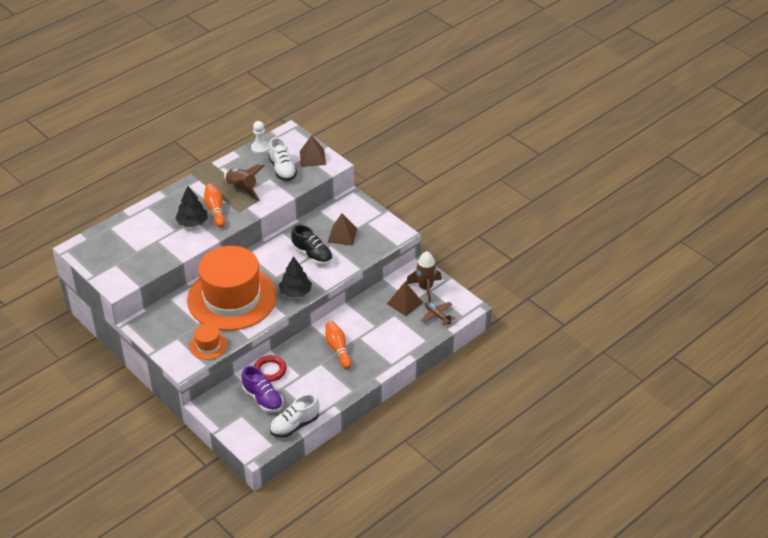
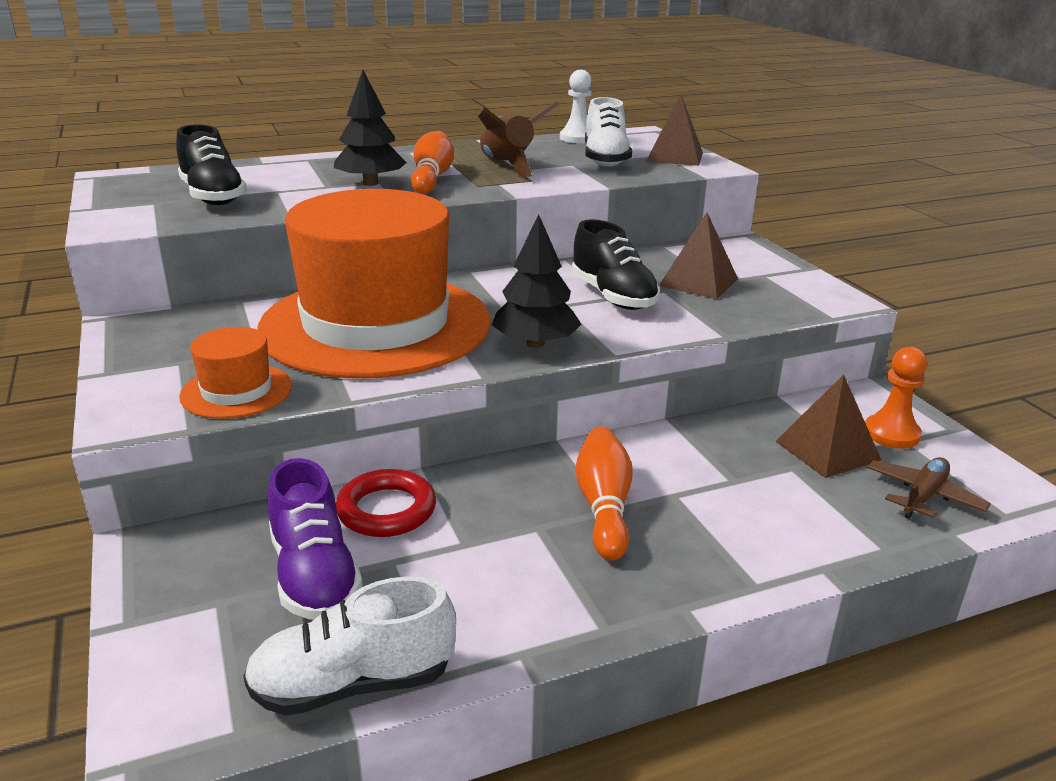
camera: 20 degrees right, 15 degrees down
brown rocket [406,251,442,302] -> orange pawn [865,347,927,449]
brown plane [421,302,455,325] -> brown plane turned 60 degrees clockwise [867,457,991,519]
none -> black shoe [176,124,247,205]

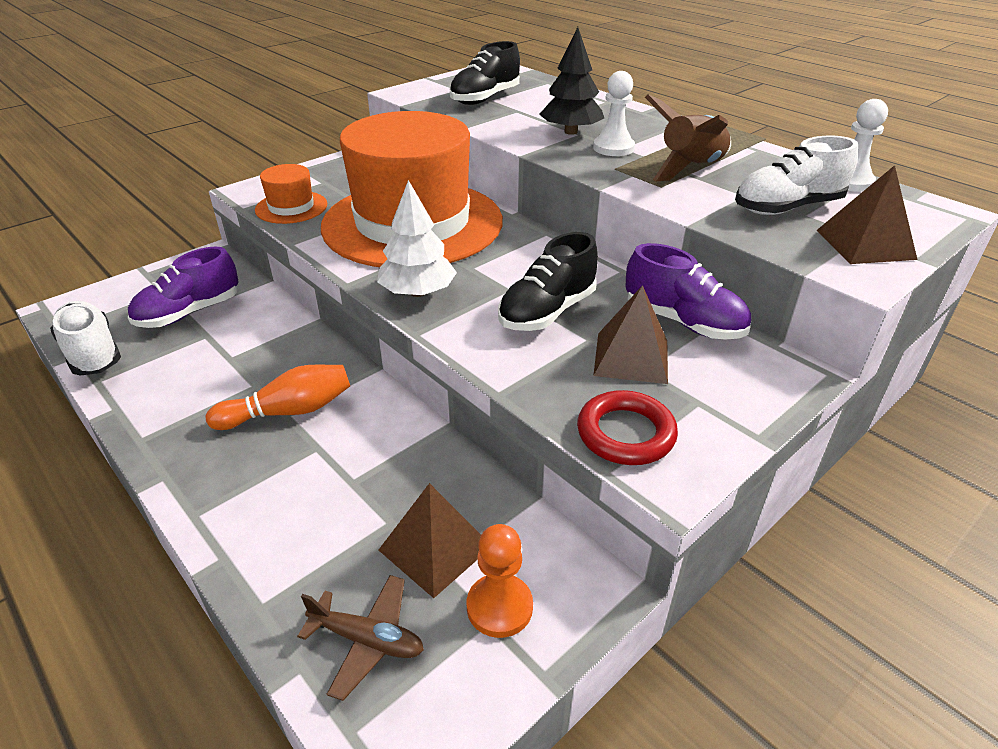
camera: 70 degrees right, 10 degrees up
red ring [336,469,436,537] -> red ring moved to [577,390,678,465]
orange bowling pin [411,131,454,194] -> white pawn [593,71,635,156]
black tree [492,214,582,348] -> white tree [377,180,457,297]
none -> purple shoe [625,243,751,340]

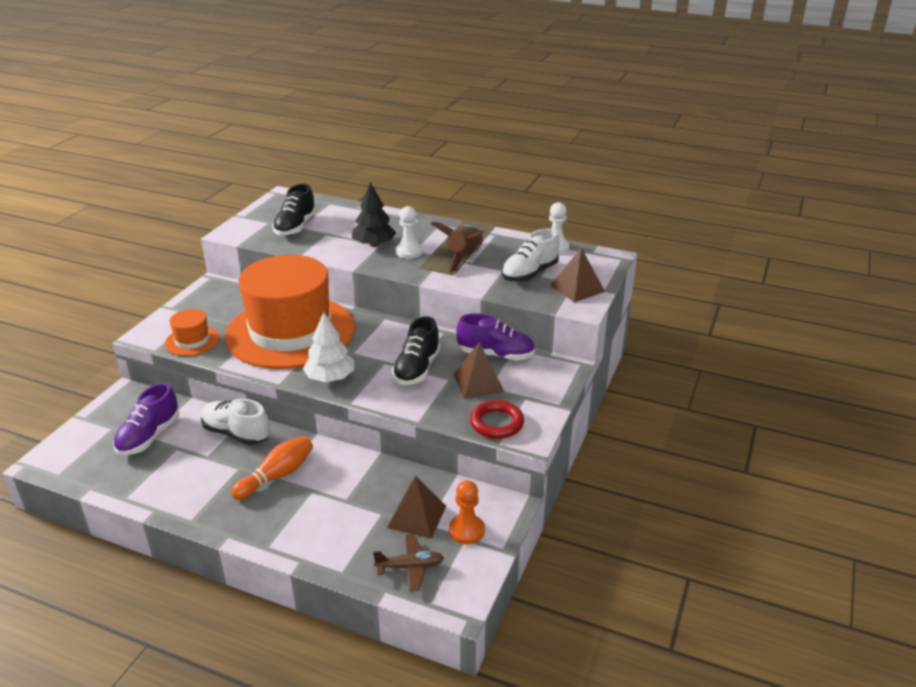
camera: 25 degrees left, 5 degrees down
white shoe [50,301,121,375] -> white shoe moved to [201,399,270,445]

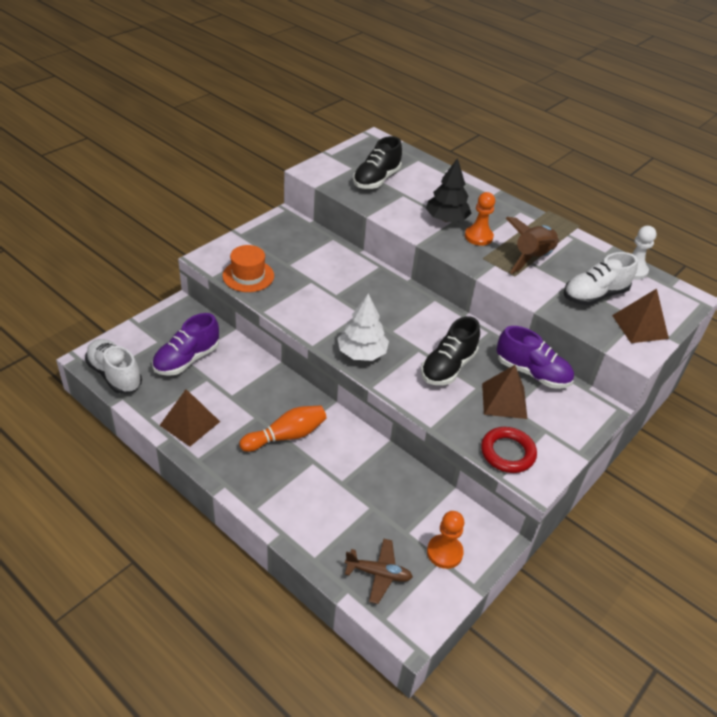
camera: 15 degrees right, 10 degrees up
white shoe [201,399,270,445] -> white shoe moved to [85,339,142,394]
orange hat [225,255,355,369] -> none
brown pyramid [387,476,446,538] -> brown pyramid moved to [159,389,220,447]
white pawn [395,206,423,259] -> orange pawn [465,192,495,246]

